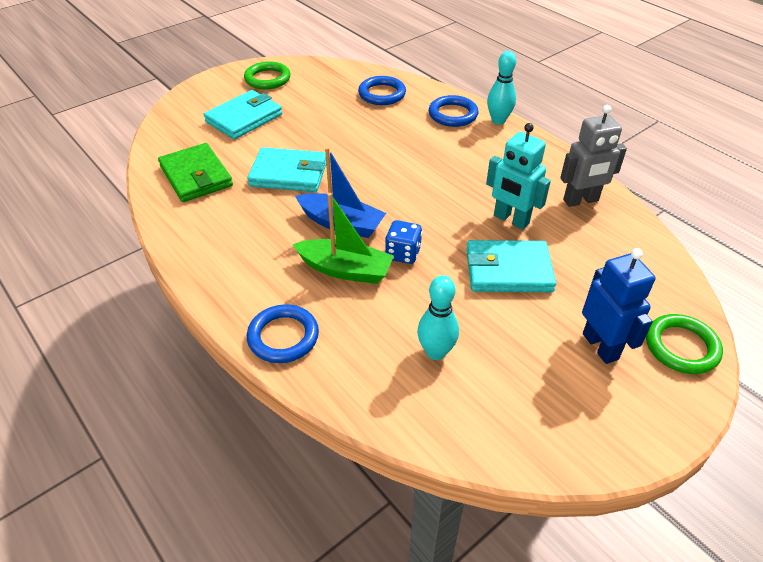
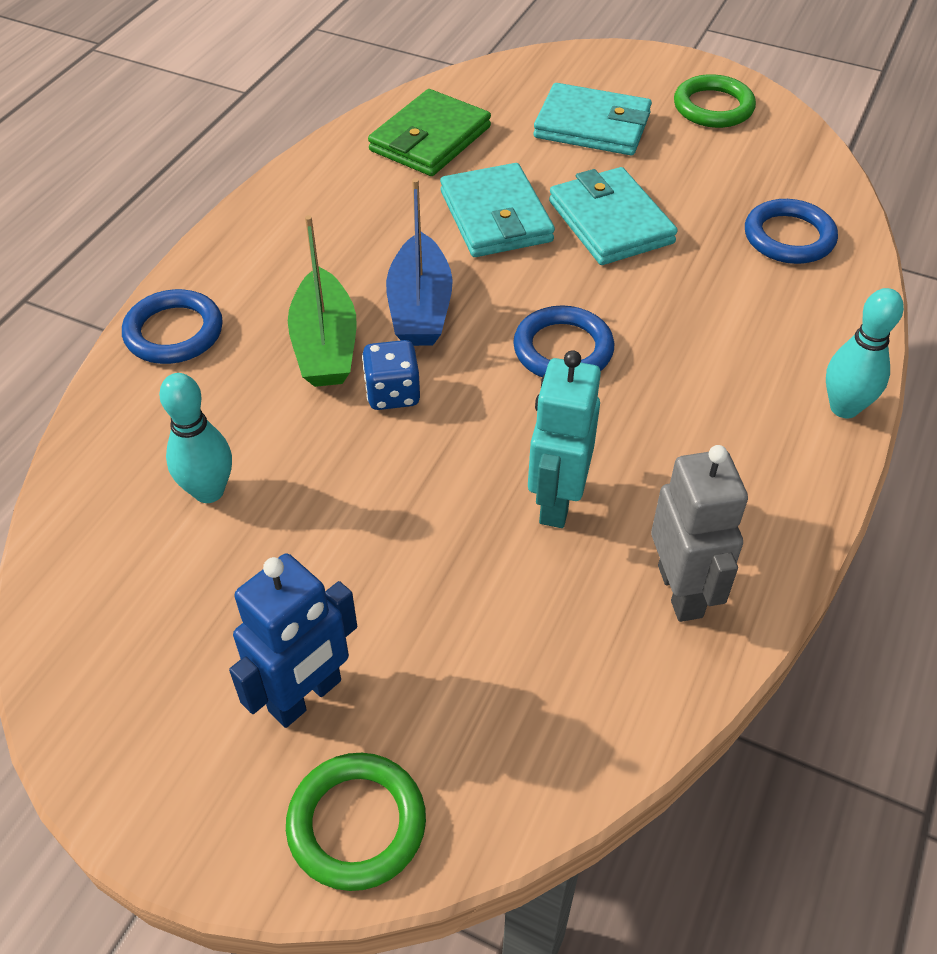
camera: 65 degrees right, 5 degrees up
blue ring [429,95,479,127] -> blue ring moved to [513,306,614,378]
turquoise wallet [467,240,556,292] -> turquoise wallet moved to [549,167,678,265]
grey robot [560,105,627,207] -> grey robot turned 150 degrees counterclockwise [651,445,748,622]

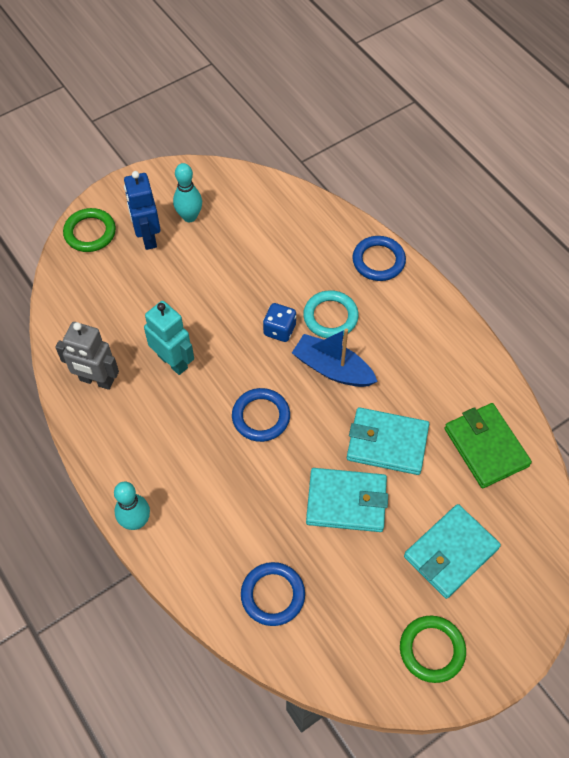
camera: 120 degrees right, 10 degrees up
turquoise bowling pin [159,373,232,503] -> turquoise bowling pin moved to [173,163,202,222]
green boat [288,215,357,387] -> turquoise ring [303,290,359,338]

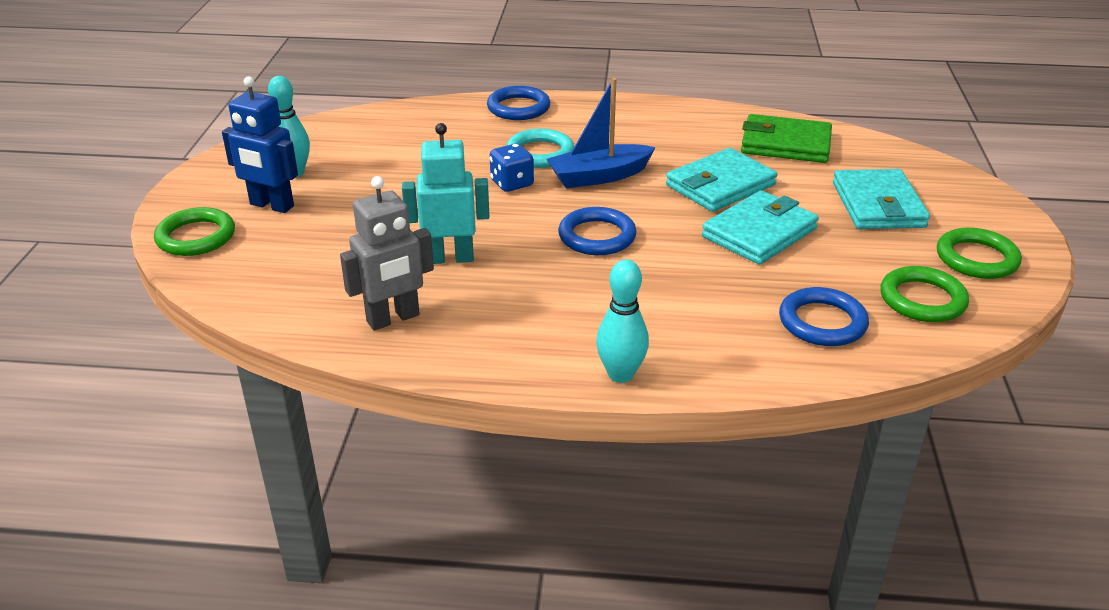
camera: 50 degrees left, 25 degrees down
none -> green ring [880,266,969,322]

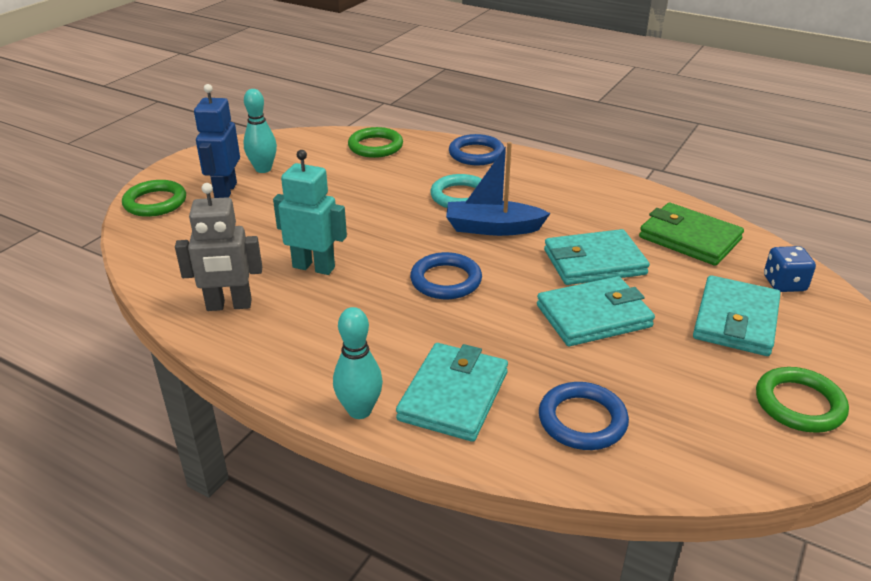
camera: 25 degrees right, 0 degrees up
blue robot [222,76,298,213] -> blue robot turned 45 degrees clockwise [194,84,240,198]
blue dice [490,143,534,192] -> blue dice moved to [764,246,816,292]
green ring [880,266,969,322] -> green ring moved to [348,127,403,158]
none -> turquoise wallet [396,343,508,442]

